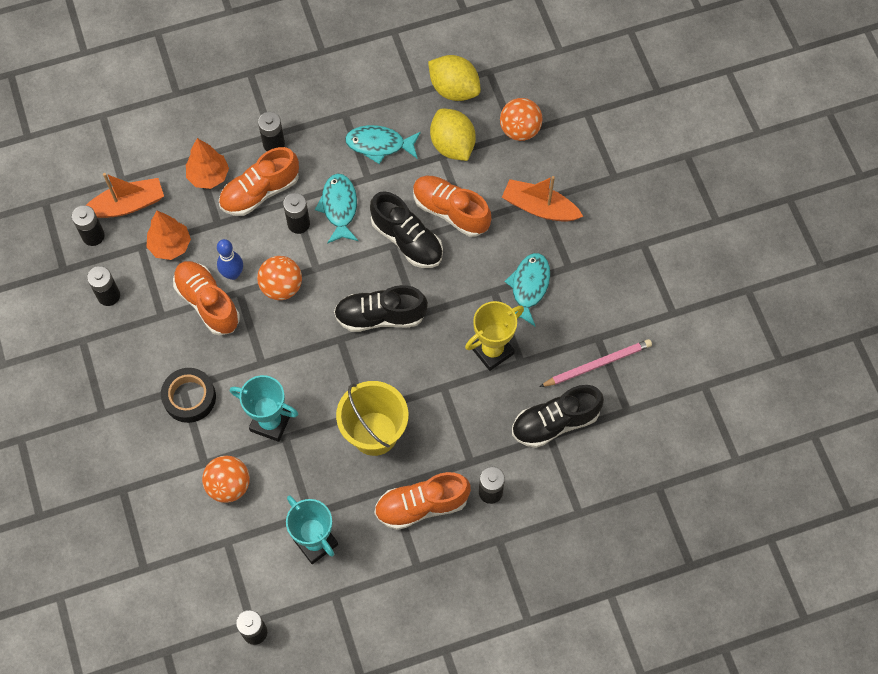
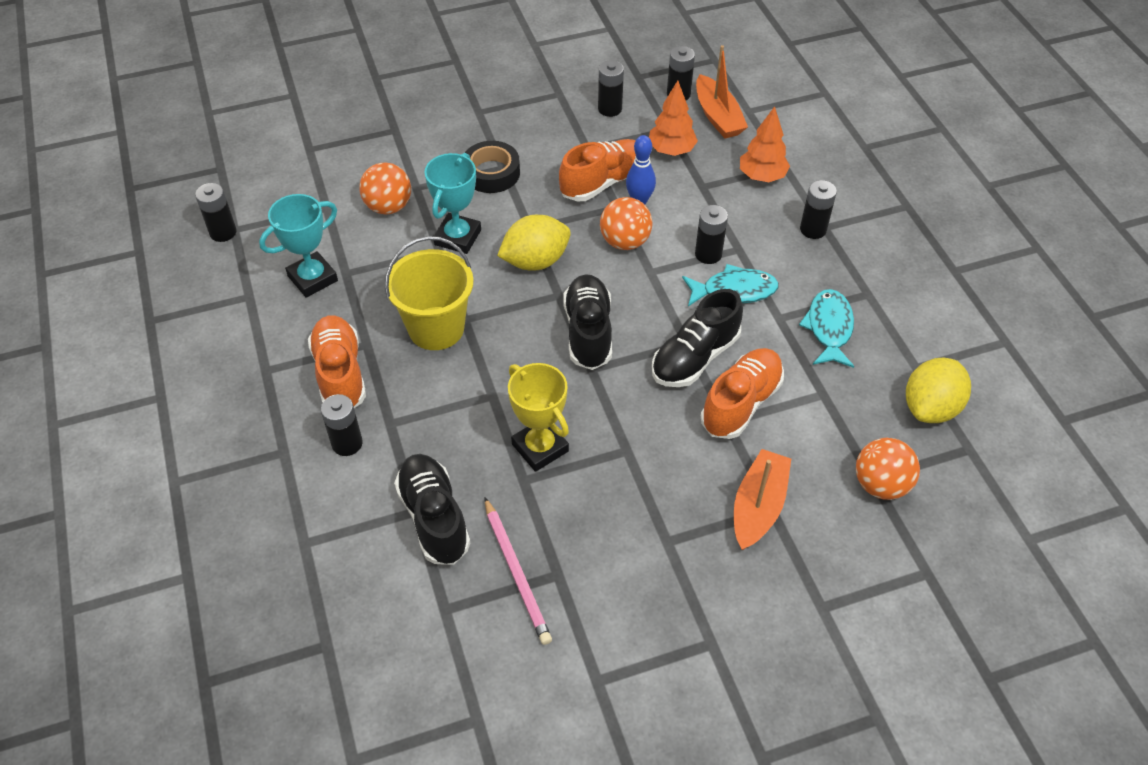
camera: 90 degrees right, 15 degrees down
orange shoe [219,147,299,216] -> none
yellow lemon [430,108,476,161] -> yellow lemon moved to [497,215,571,271]
turquoise fish [504,253,550,327] -> none

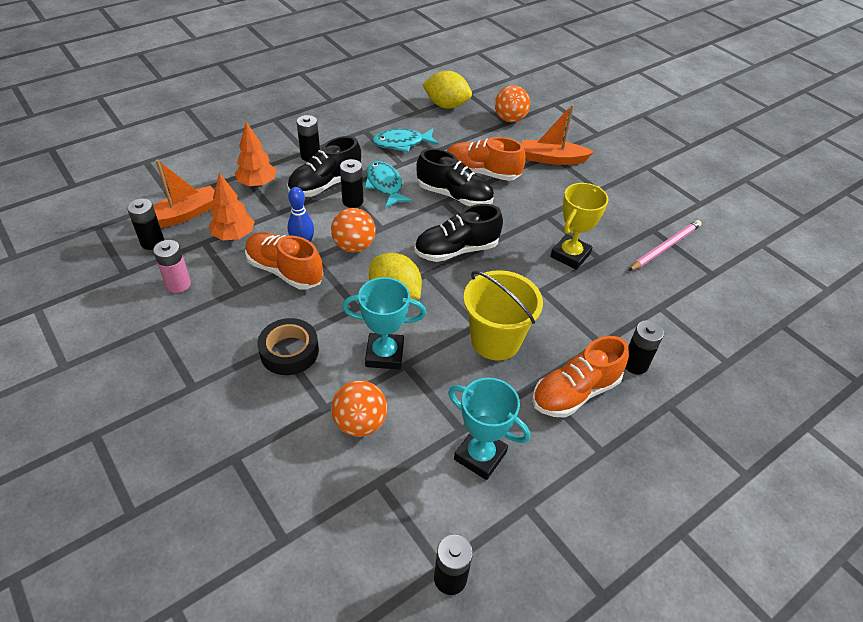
camera: 110 degrees left, 5 degrees down
black shoe [394,454,470,565] -> black shoe moved to [287,136,361,197]
black battery [598,60,624,117] -> pink battery [153,240,191,293]

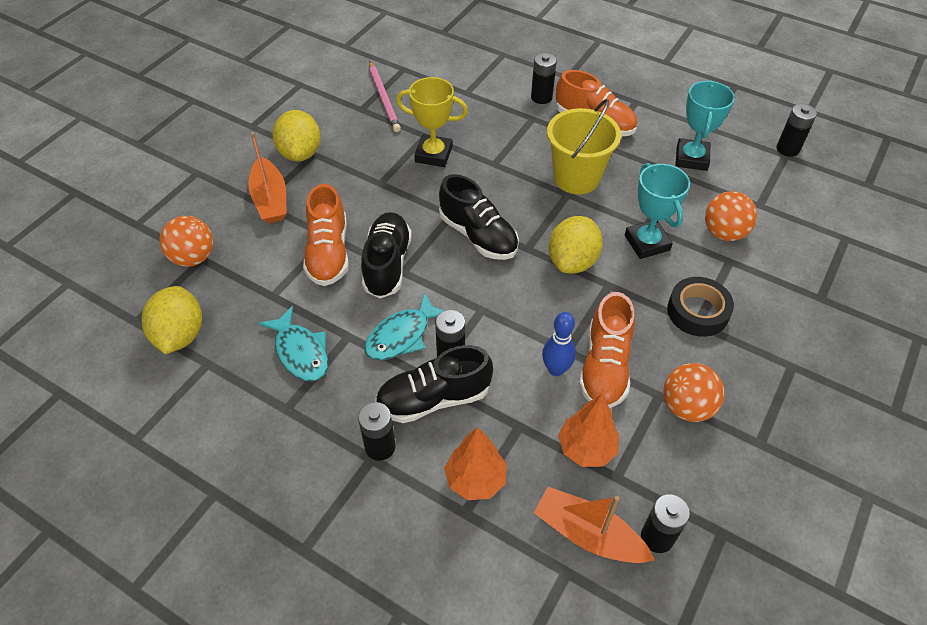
camera: 110 degrees left, 5 degrees up
pink battery [153,240,191,293] -> none
black shoe [287,136,361,197] -> black shoe turned 135 degrees clockwise [375,345,493,423]
orange ball [331,208,376,253] -> orange ball moved to [663,363,725,422]
pink pencil [628,220,702,271] -> pink pencil turned 135 degrees counterclockwise [369,61,401,132]
none -> yellow lemon [272,110,320,162]

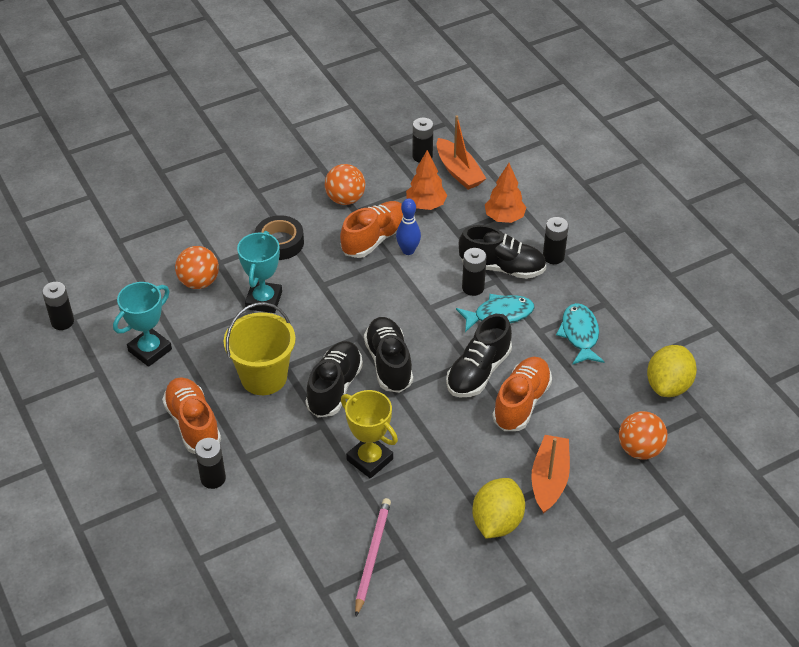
camera: 150 degrees left, 5 degrees down
yellow lemon [549,216,603,274] -> none
none -> black shoe [306,341,363,417]

